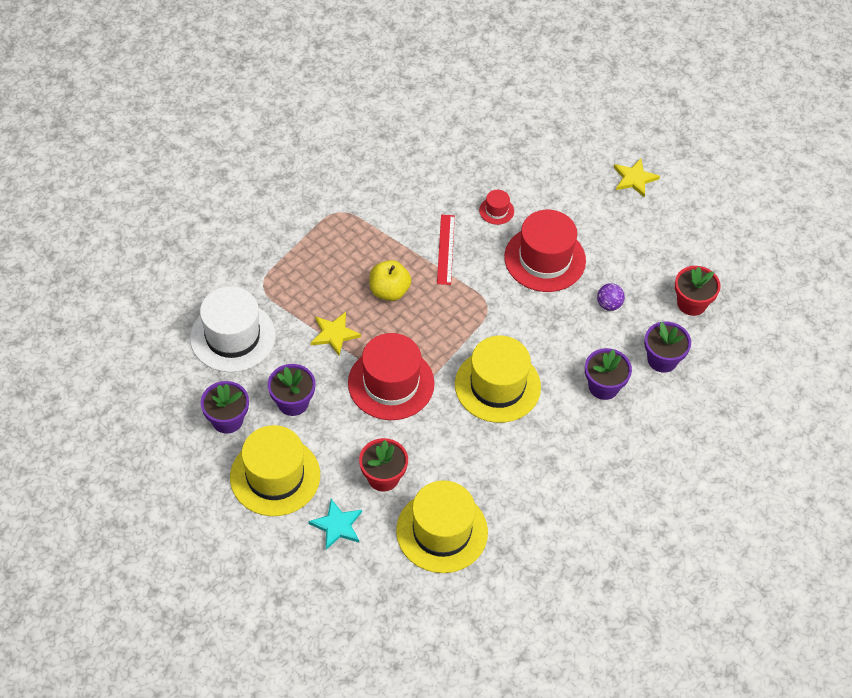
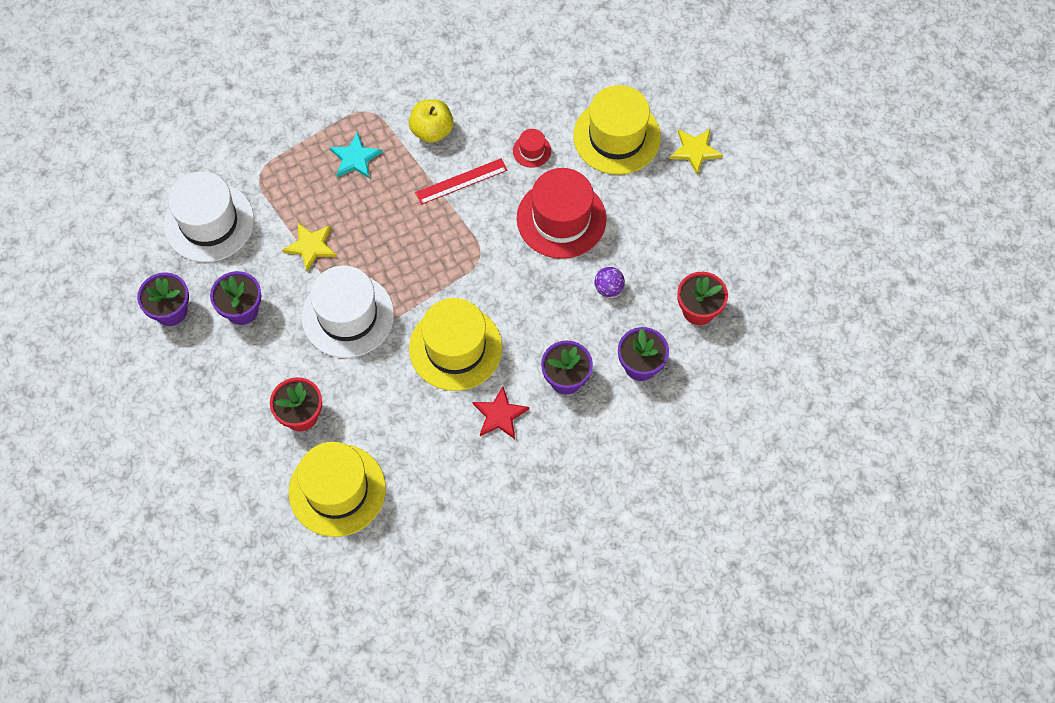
camera: 20 degrees right, 10 degrees up
yellow hat [230,425,320,516] -> yellow hat moved to [573,85,661,175]
turquoise star [308,499,362,550] -> turquoise star moved to [329,132,383,179]
red hat [348,333,435,420] -> white hat [302,266,394,358]
yellow apple [369,260,411,301] -> yellow apple moved to [409,99,453,143]
red ruler [437,215,455,285] -> red ruler turned 45 degrees clockwise [415,159,507,205]
none -> red star [473,386,529,439]

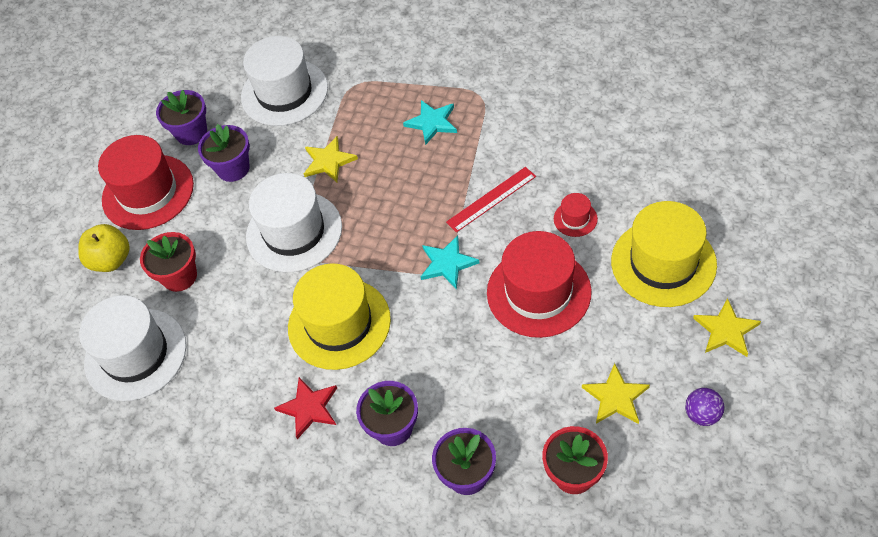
camera: 55 degrees right, 10 degrees down
yellow hat [289,442,386,537] -> white hat [79,295,186,401]
yellow apple [409,99,453,143] -> yellow apple moved to [78,224,130,272]
red ruler [415,159,507,205] -> red ruler turned 60 degrees counterclockwise [446,167,536,233]
purple ball [594,267,625,297] -> purple ball moved to [685,388,725,426]
none -> red hat [98,135,194,230]
none -> turquoise star [421,235,480,289]
none -> yellow star [582,363,650,424]

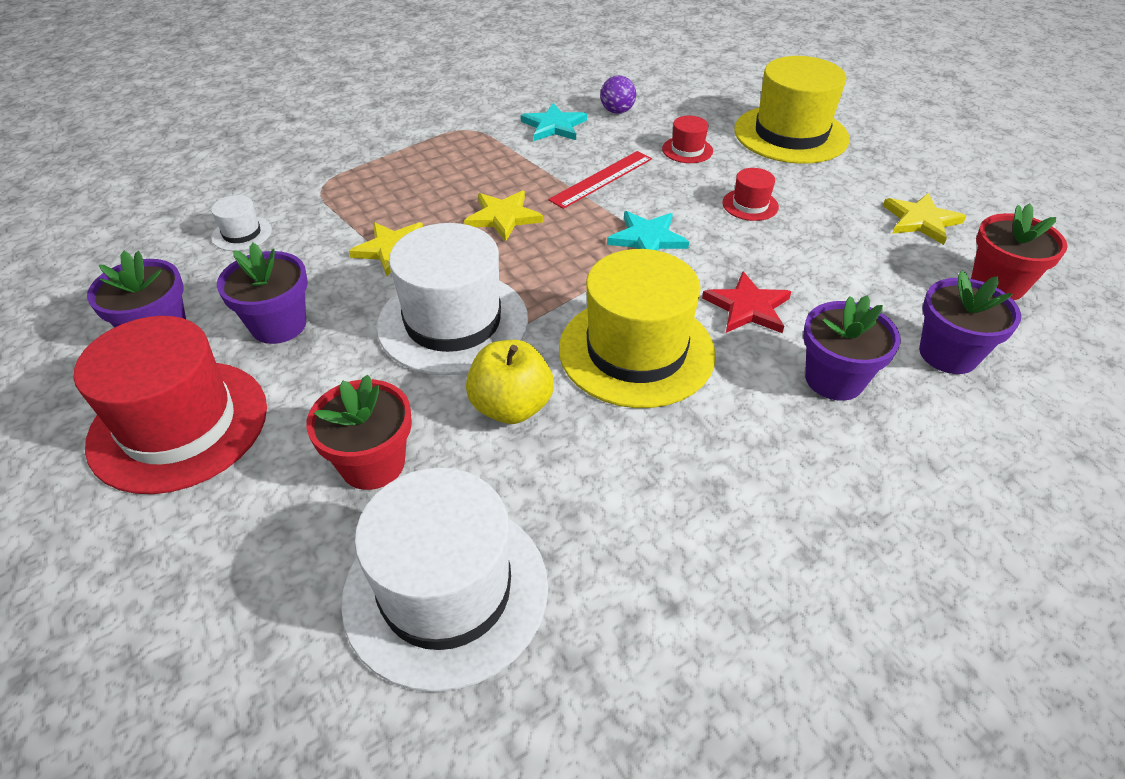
camera: 60 degrees left, 10 degrees down
yellow apple [78,224,130,272] -> yellow apple moved to [466,340,554,424]
white hat [241,36,328,126] -> white hat [211,195,272,251], size x0.44
red star [274,377,337,439] -> red star moved to [702,272,791,333]
turquoise star [403,100,457,145] -> turquoise star moved to [521,103,587,141]
red ruler [446,167,536,233] -> red ruler turned 45 degrees clockwise [548,151,652,209]
red hat [487,231,592,338] -> red hat [722,168,779,221], size x0.44
purple ball [685,388,725,426] -> purple ball moved to [600,75,636,114]
yellow star [693,298,761,357] -> yellow star moved to [464,191,543,241]

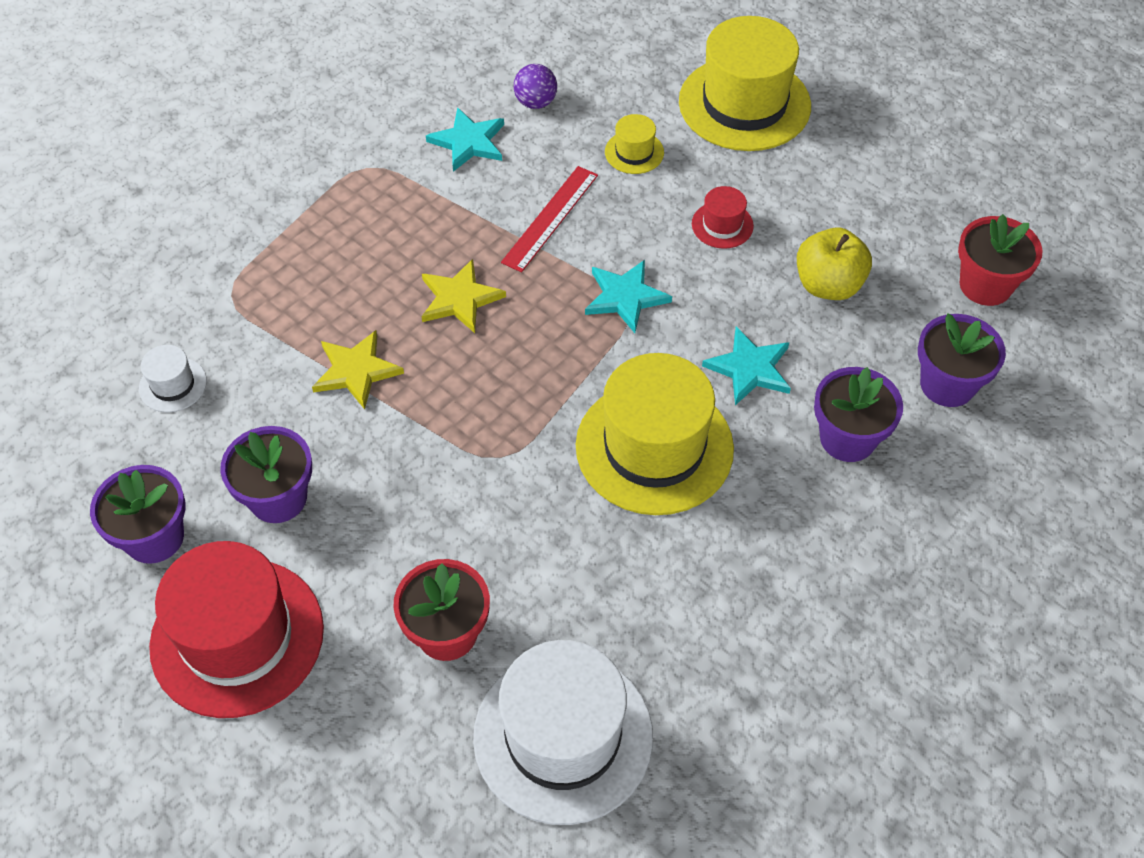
camera: 15 degrees left, 10 degrees up
white hat [377,223,528,375] -> none
yellow apple [466,340,554,424] -> yellow apple moved to [797,227,872,300]
red hat [662,116,713,163] -> yellow hat [605,114,664,174]
red star [702,272,791,333] -> turquoise star [702,327,791,405]
yellow star [883,193,966,245] -> none

